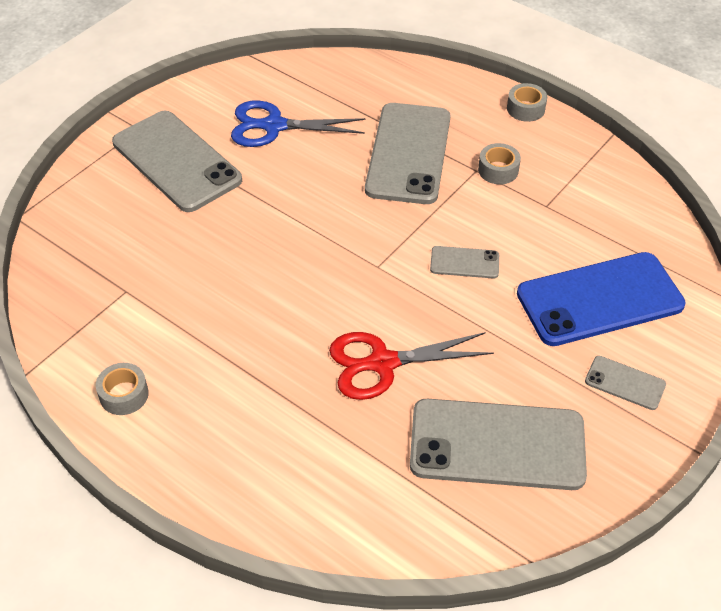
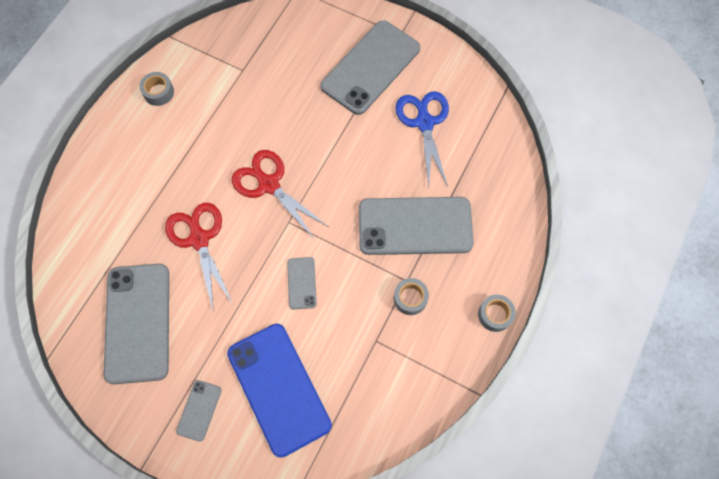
camera: 80 degrees right, 20 degrees up
none -> red scissors [232,150,327,239]

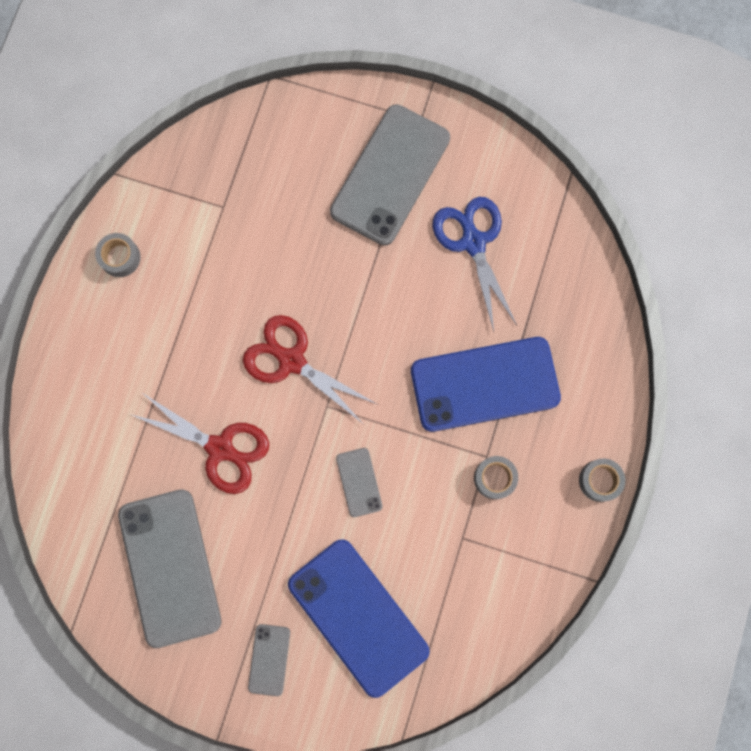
camera: 10 degrees left, 10 degrees up
red scissors [165,203,233,312] -> red scissors turned 150 degrees clockwise [130,394,269,494]
grey phone [359,197,474,255] -> blue phone [411,337,561,432]

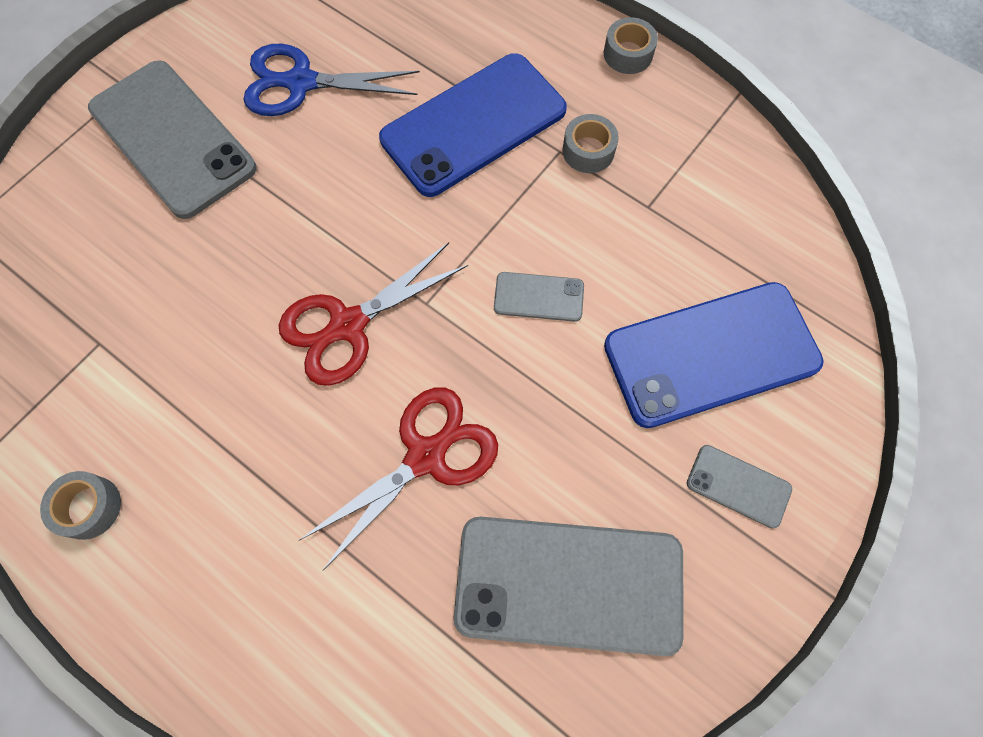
camera: 70 degrees left, 10 degrees down
blue phone [411,337,561,432] -> blue phone turned 45 degrees clockwise [379,53,567,197]

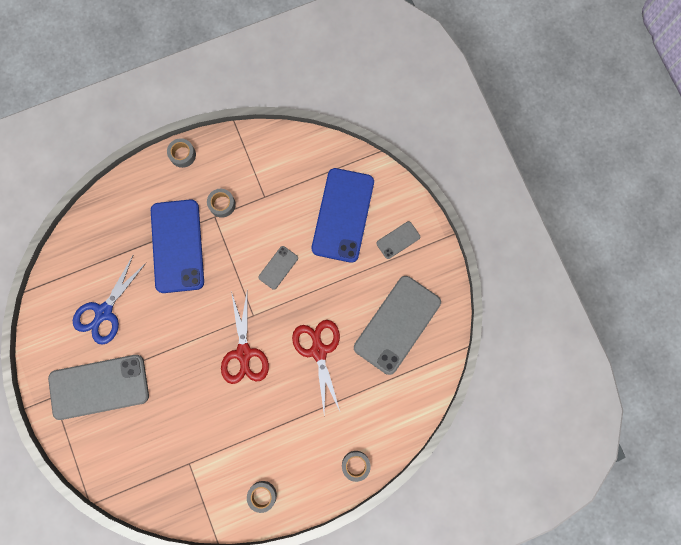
camera: 60 degrees left, 10 degrees up
none -> grey tape [342,451,371,482]

